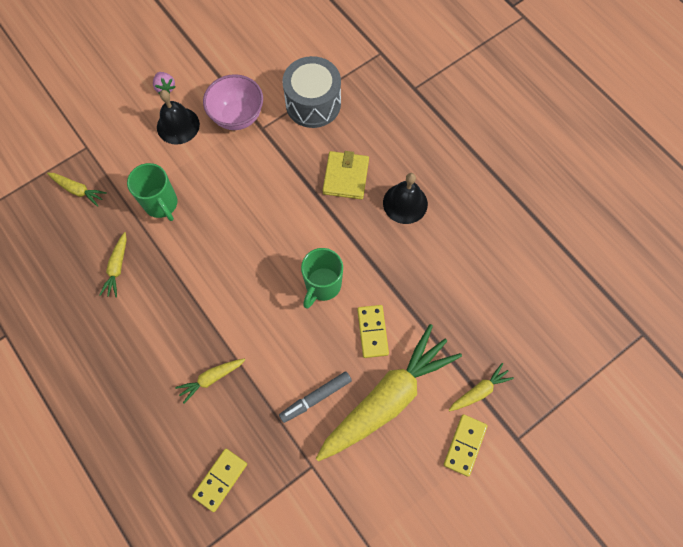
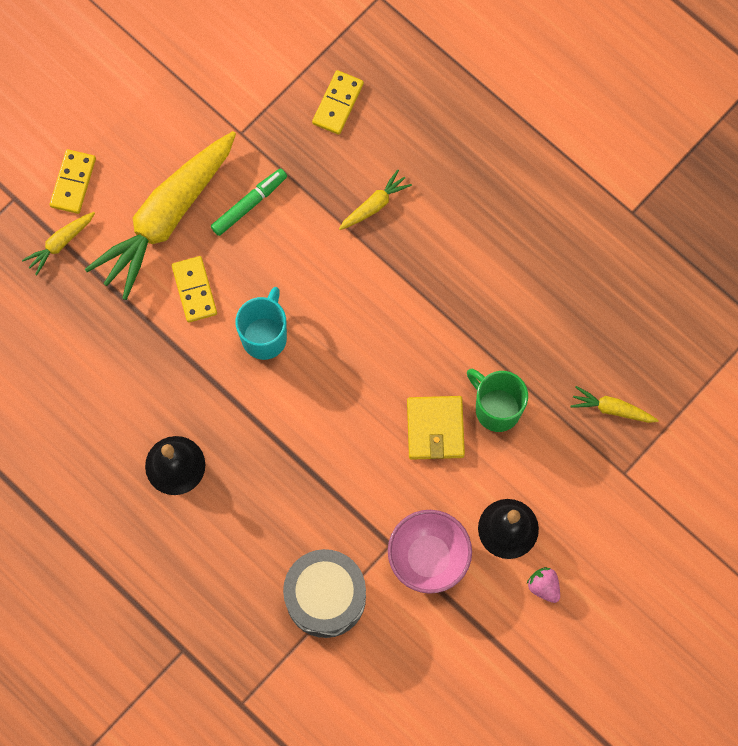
camera: 170 degrees right, 5 degrees up
yellow carrot [99,232,127,297] -> none
grey marker [279,372,352,423] -> green marker [211,168,287,236]
green mug [301,248,343,308] -> turquoise mug [235,287,287,360]
yellow wallet [322,151,369,199] -> yellow wallet moved to [407,396,465,460]

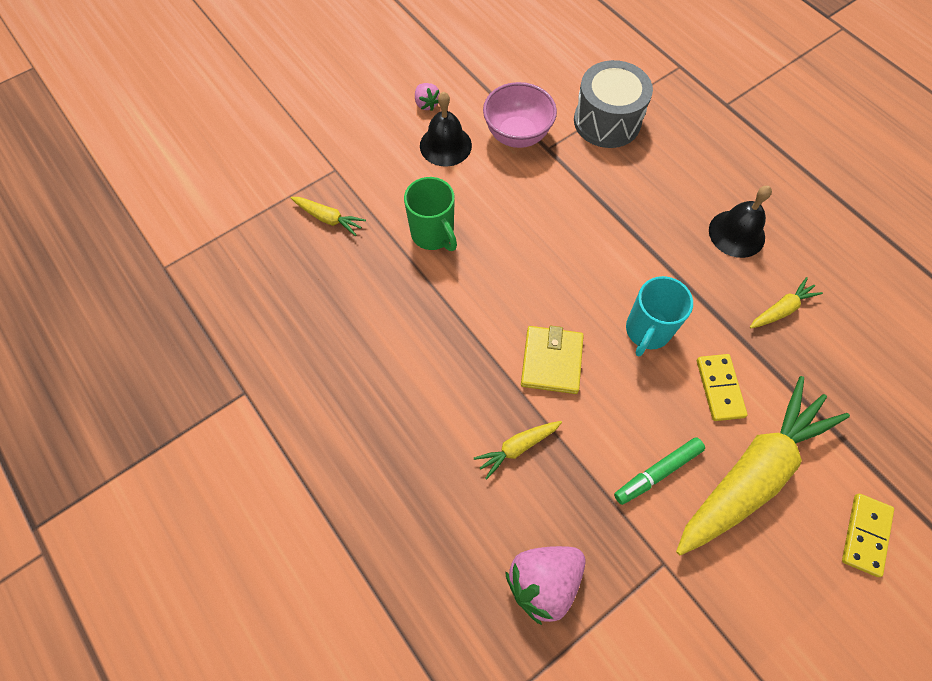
camera: 170 degrees left, 10 degrees down
yellow carrot [22,212,95,276] -> yellow carrot moved to [750,277,823,329]
yellow domino [312,70,364,135] -> pink strawberry [506,546,585,625]
yellow wallet [407,396,465,460] -> yellow wallet moved to [521,326,584,394]

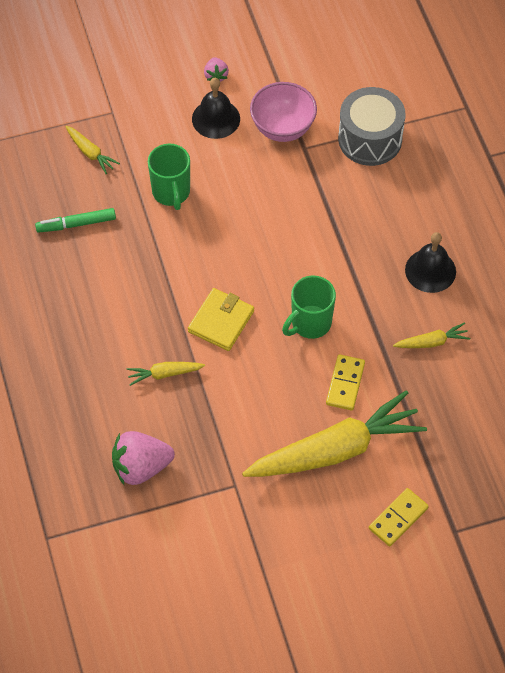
camera: 20 degrees right, 5 degrees down
green marker [614,437,705,505] -> green marker moved to [35,208,116,233]
turquoise mug [626,276,693,356] -> green mug [282,276,336,339]

